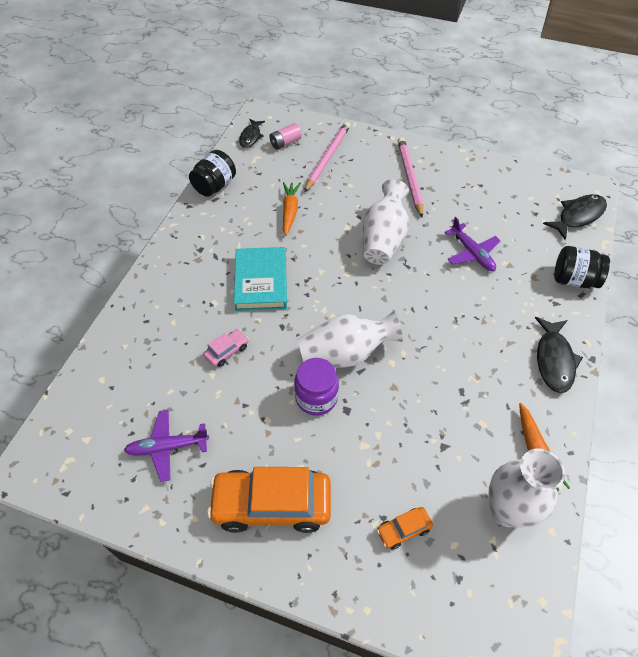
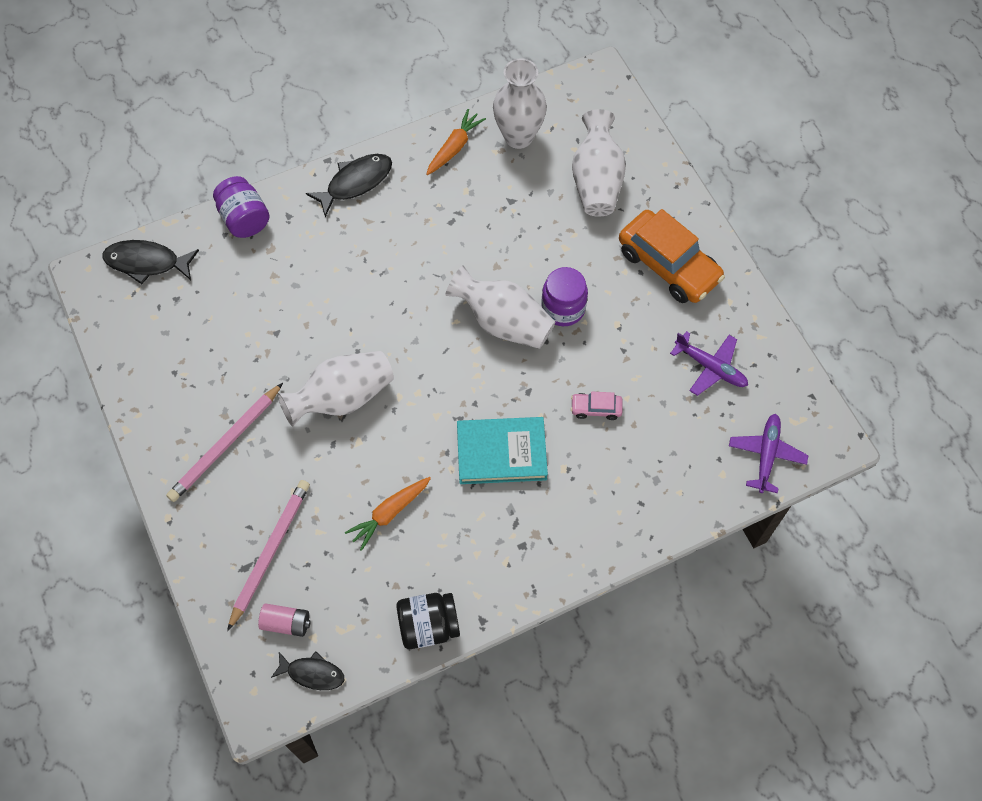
camera: 135 degrees left, 10 degrees up
turquoise book [234,247,287,311] -> turquoise book turned 45 degrees clockwise [457,417,548,484]
black fish [239,119,265,148] -> black fish turned 45 degrees clockwise [271,651,344,690]
pink pencil [304,122,350,192] -> pink pencil turned 135 degrees clockwise [227,480,310,631]
orange car [377,507,433,549] -> white vase [572,109,626,217]
purple plane [445,217,501,271] -> purple plane moved to [729,414,809,493]
black jar [554,246,610,288] -> purple jar [213,176,270,238]

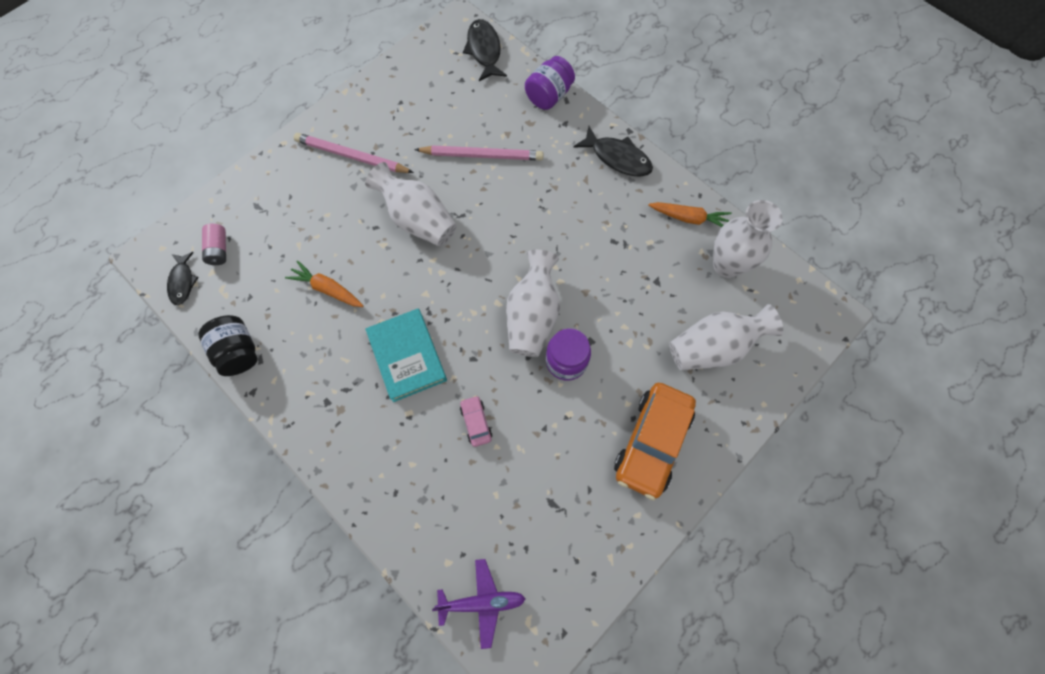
camera: 70 degrees right, 5 degrees up
pink pencil [227,480,310,631] -> pink pencil moved to [414,145,544,160]
purple plane [670,331,748,396] -> none

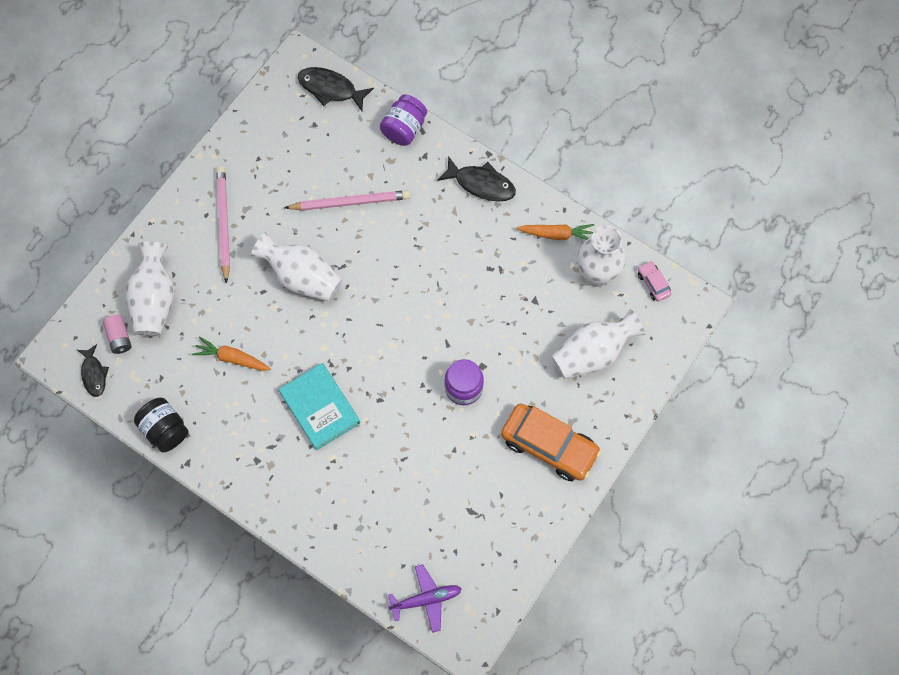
camera: 10 degrees left, 0 degrees up
pink pencil [294,133,414,173] -> pink pencil turned 75 degrees clockwise [216,166,230,284]
pink car [460,395,492,447] -> pink car moved to [638,261,671,302]
black fish [463,19,507,81] -> black fish turned 45 degrees counterclockwise [298,67,374,111]
white vase [506,250,560,357] -> white vase moved to [126,241,174,336]
orange car [614,383,696,500] -> orange car turned 75 degrees counterclockwise [501,403,601,481]

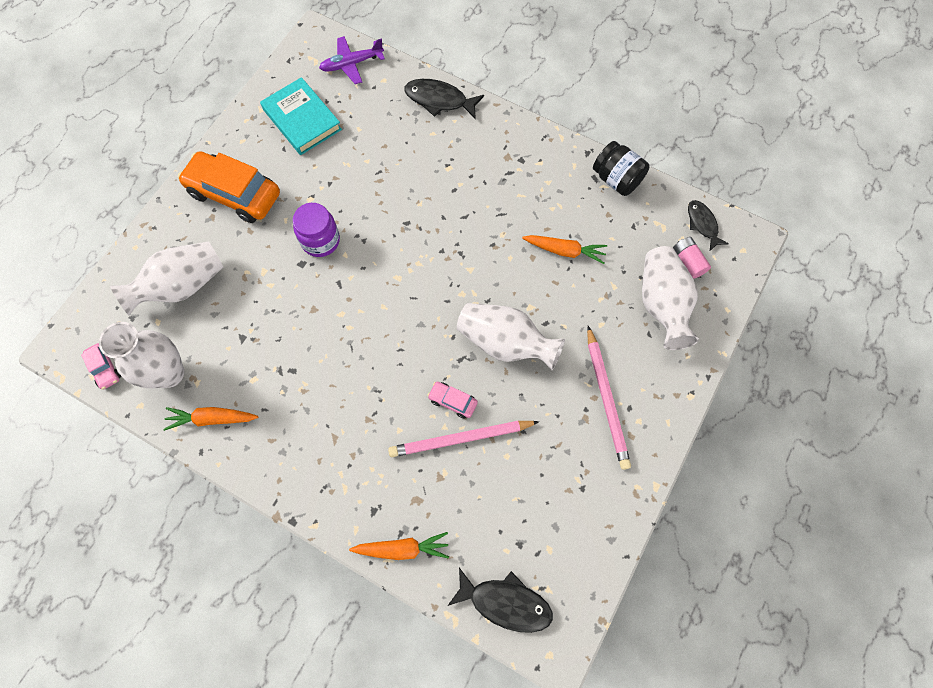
camera: 175 degrees right, 0 degrees up
turquoise book [279,363,360,450] -> turquoise book moved to [260,77,342,155]
purple jar [380,94,427,146] -> orange carrot [349,532,449,560]
black fish [437,156,516,202] -> black fish moved to [404,79,484,119]
none -> pink car [427,382,478,419]

